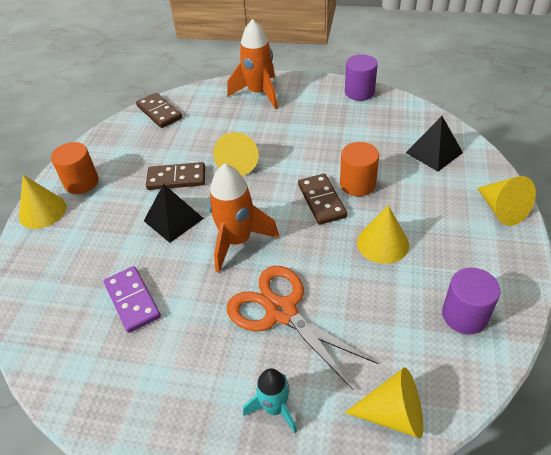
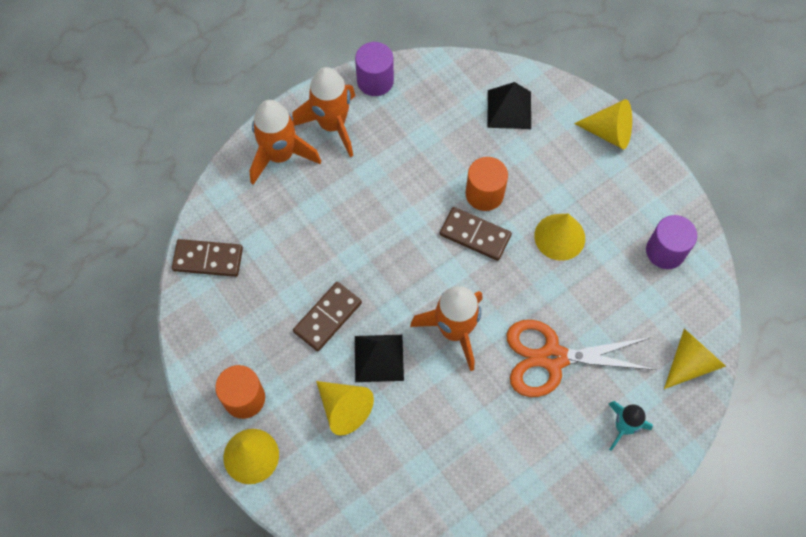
camera: 50 degrees left, 20 degrees up
purple domino [104,266,161,333] -> none
yellow cone [213,132,259,176] -> yellow cone moved to [316,381,374,436]
none -> orange rocket [292,67,355,157]

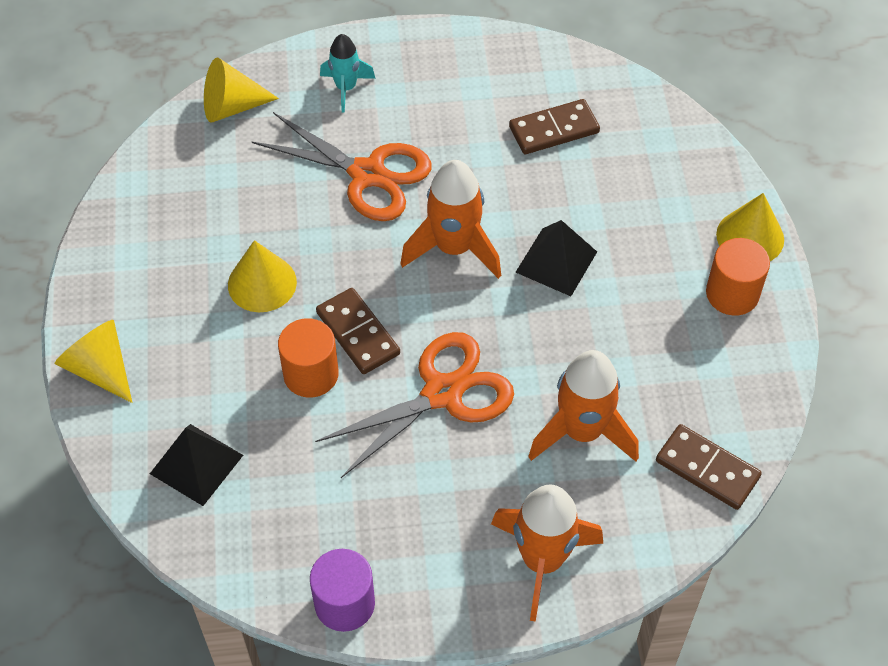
camera: 150 degrees left, 10 degrees down
orange rocket [292,67,355,157] -> orange rocket moved to [528,350,639,462]
brown domino [293,282,362,351] -> brown domino moved to [509,99,600,154]
yellow cone [316,381,374,436] -> none
purple cylinder [646,215,697,269] -> none
none -> orange scissors [315,332,514,478]

